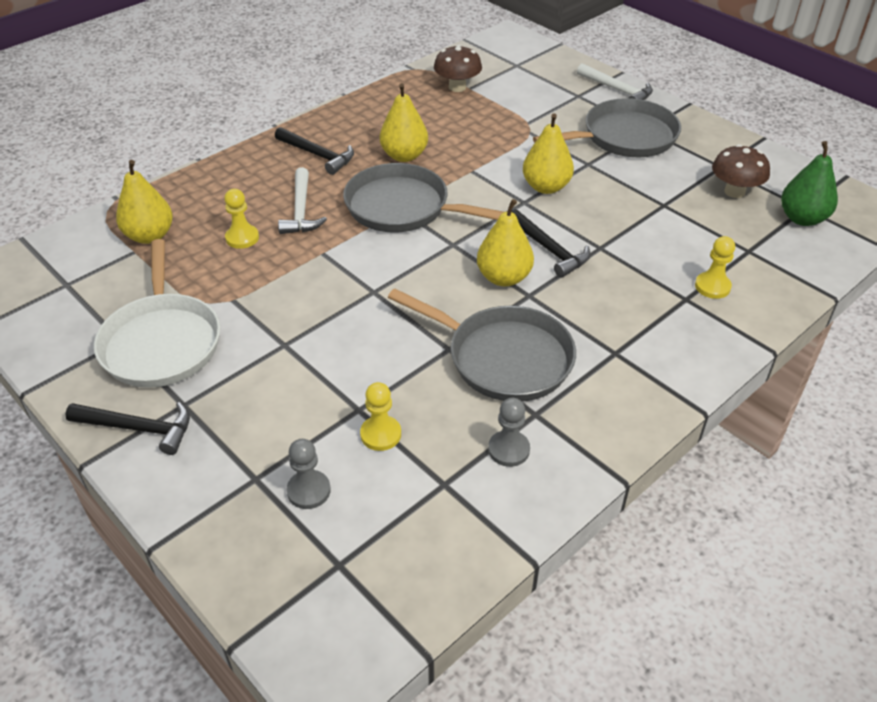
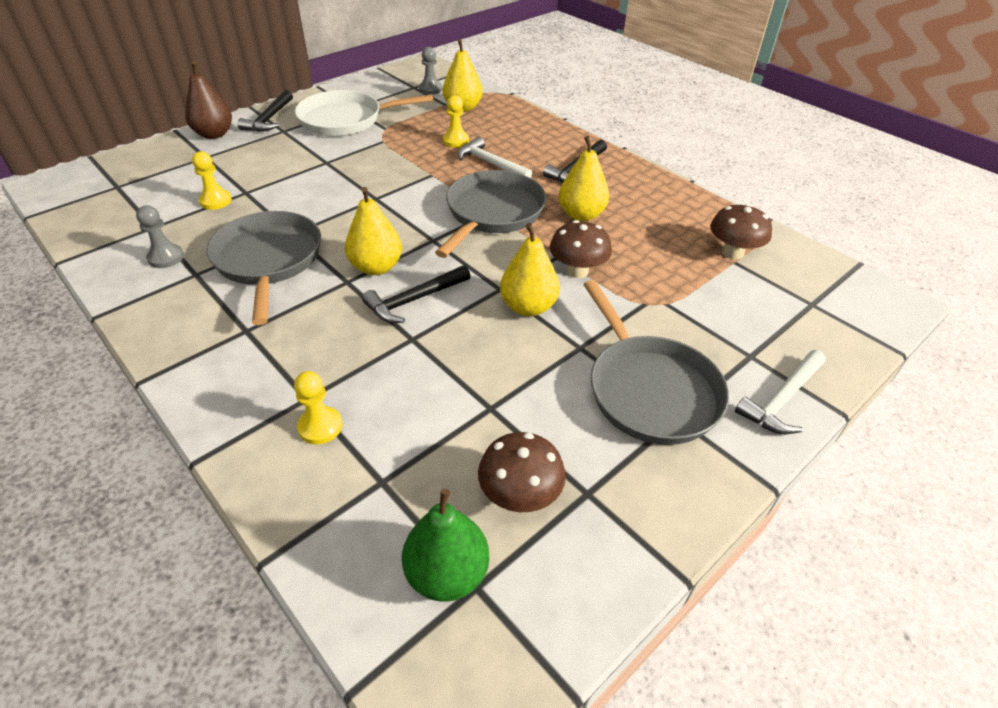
camera: 90 degrees right, 0 degrees up
white hammer [278,167,327,234] -> white hammer turned 45 degrees clockwise [457,137,532,178]
grey pawn [286,439,331,509] -> grey pawn moved to [419,47,442,95]
grey pan [388,288,576,401] -> grey pan turned 135 degrees clockwise [207,211,321,325]
none -> brown pear [185,61,232,139]
none -> brown mushroom [550,220,612,278]

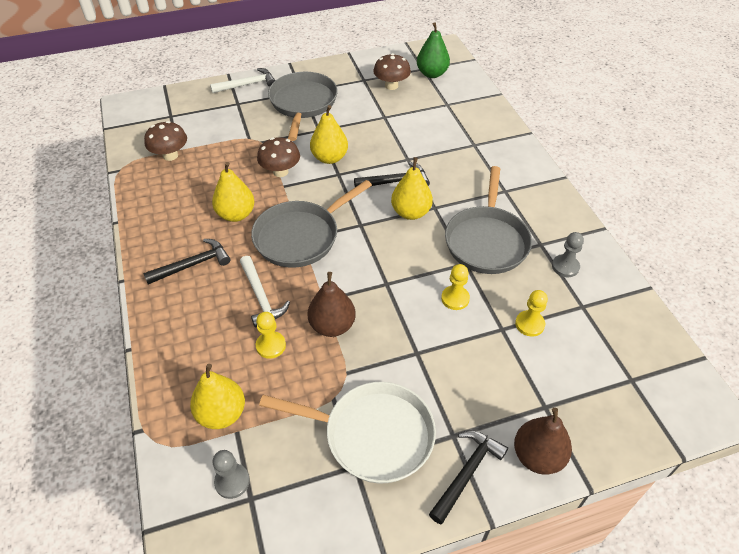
camera: 155 degrees left, 5 degrees up
yellow pawn [294,371,342,444] -> yellow pawn moved to [441,264,470,310]
none -> brown pear [307,272,356,337]

